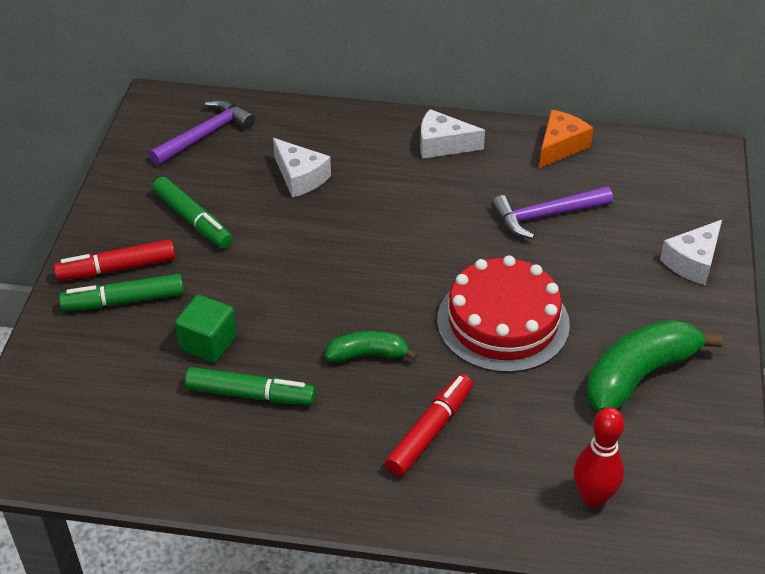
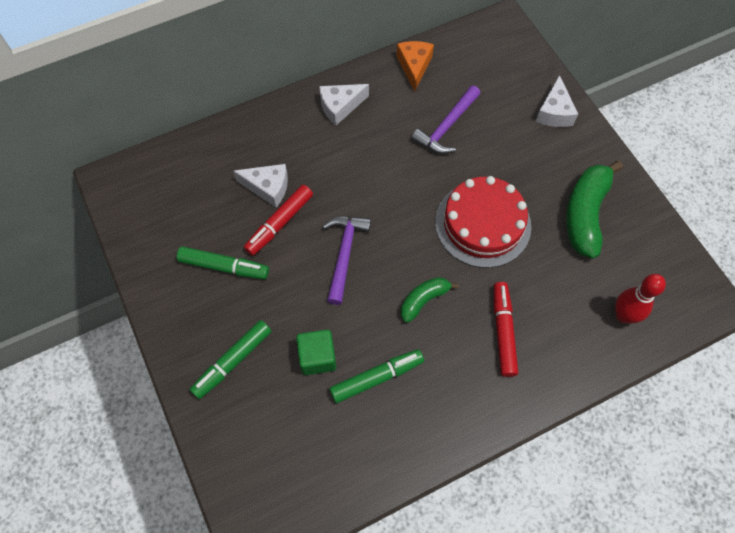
camera: 35 degrees left, 20 degrees up
red marker [54,239,175,281] -> red marker moved to [244,185,313,256]
purple hammer [149,100,255,166] -> purple hammer moved to [322,216,371,305]

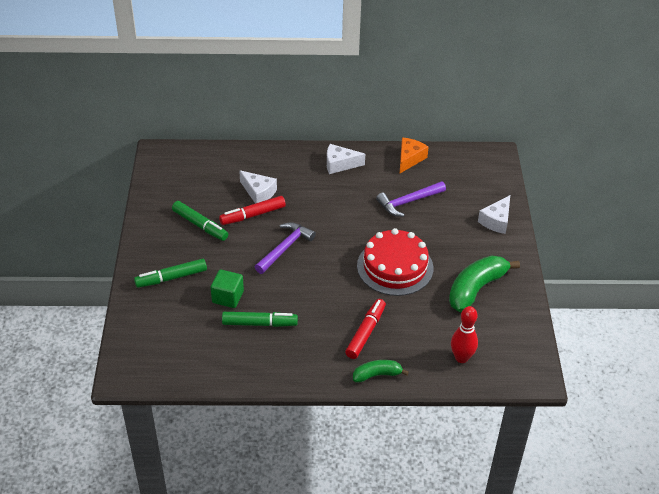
camera: 25 degrees right, 20 degrees down
green banana [401,277,459,323] -> green banana moved to [353,360,409,383]

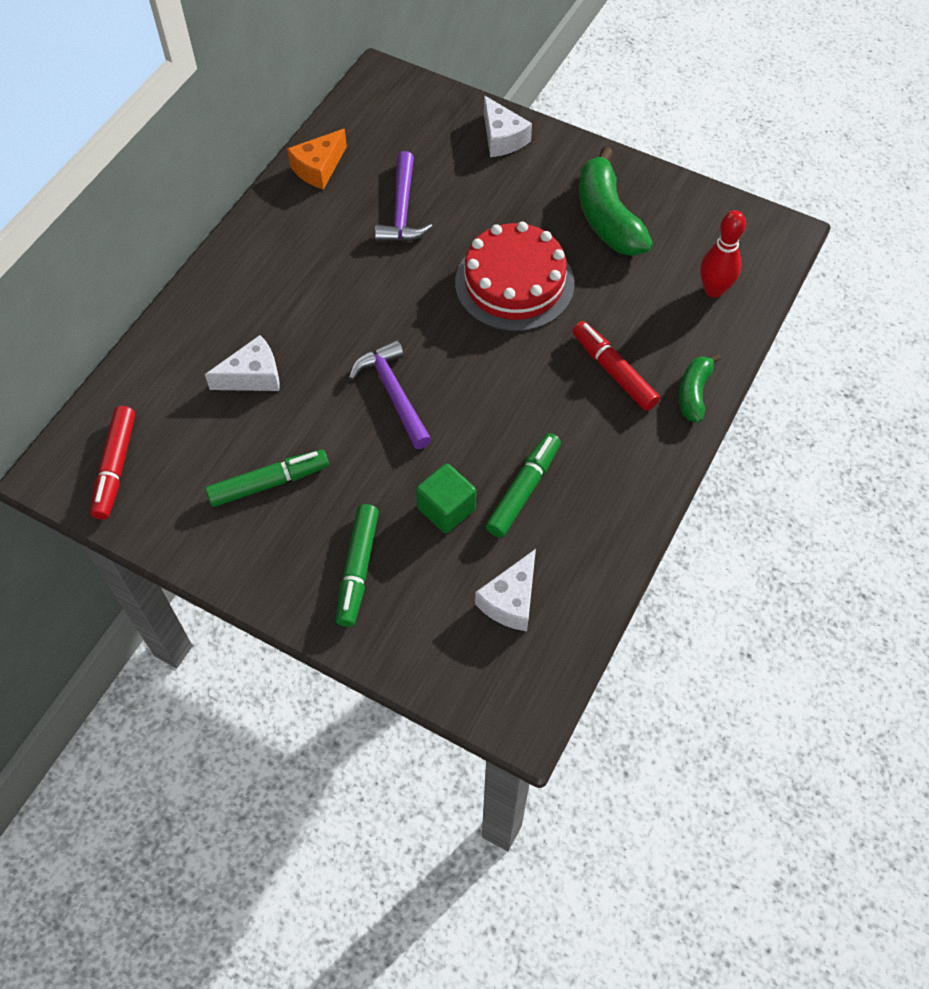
camera: 60 degrees left, 15 degrees up
red marker [219,196,286,225] -> red marker moved to [90,406,135,520]
white cheese [327,144,365,174] -> white cheese moved to [475,549,536,631]
orange cheese [400,138,429,173] -> orange cheese turned 105 degrees counterclockwise [287,129,347,190]

